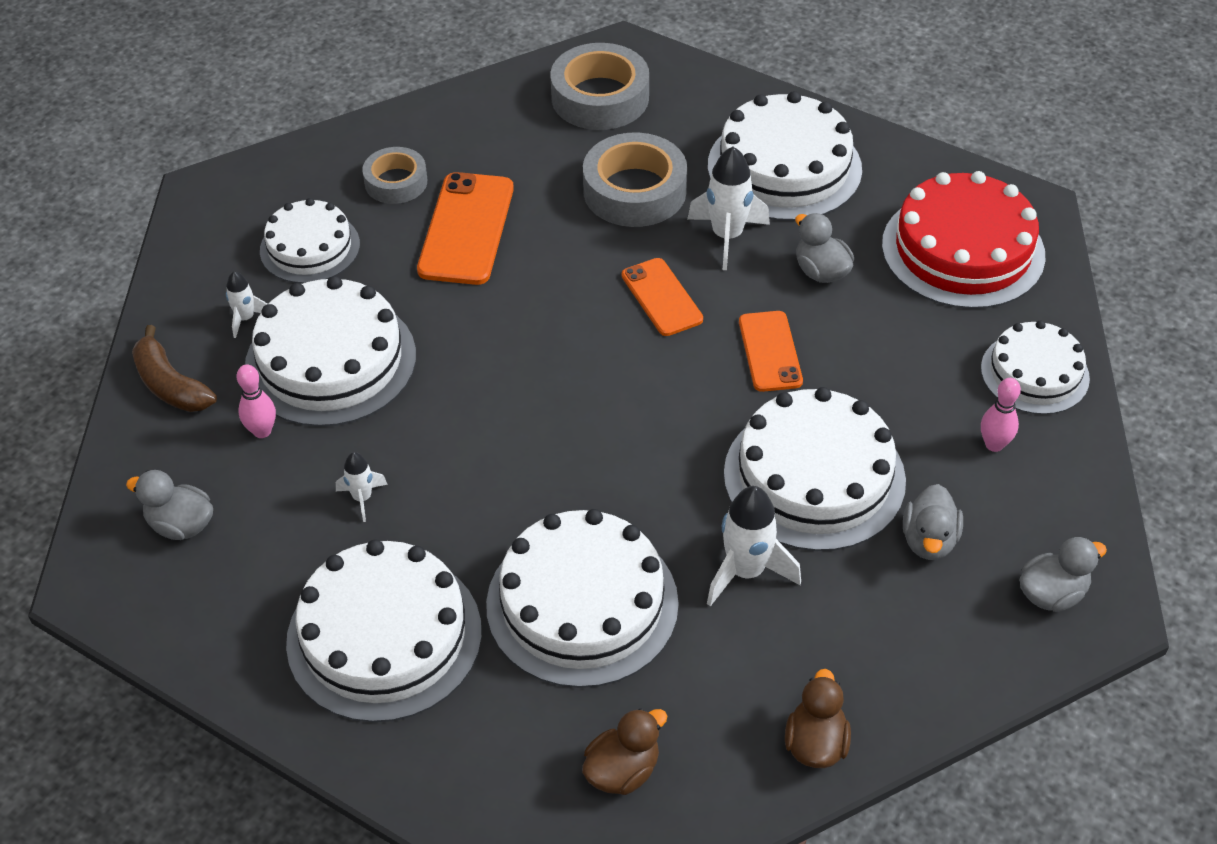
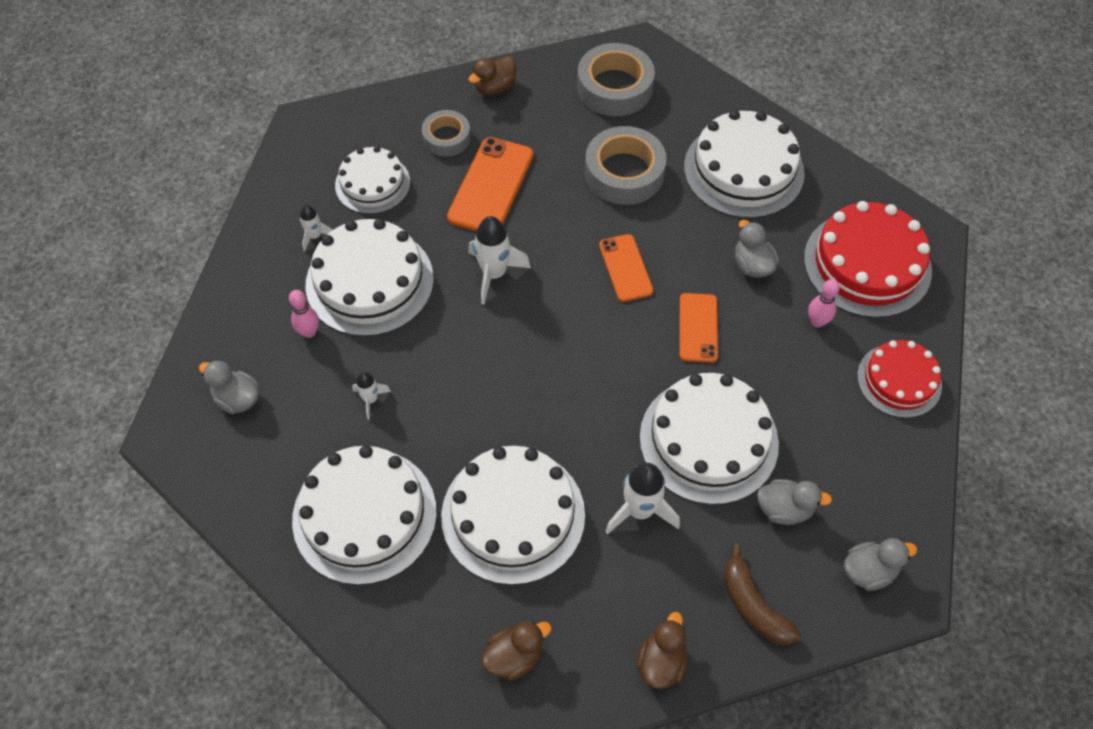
camera: 10 degrees right, 10 degrees up
brown banana [132,325,217,412] -> brown banana moved to [724,544,801,645]
white rocket [687,147,770,270] -> white rocket moved to [468,216,531,305]
grey duck [903,484,963,560] -> grey duck turned 105 degrees counterclockwise [757,479,832,525]
white cake [981,320,1090,415] -> red cake [857,340,942,418]
pink bowling pin [981,378,1021,452] -> pink bowling pin moved to [808,279,840,328]
none -> brown duck [468,56,517,95]

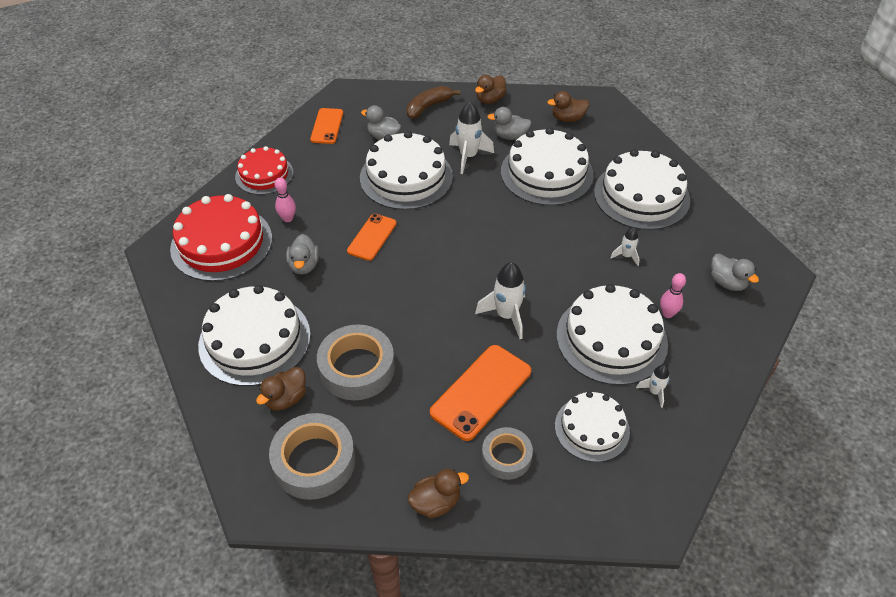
camera: 160 degrees left, 10 degrees down
orange phone [599,234,653,302] -> orange phone moved to [310,108,343,144]
brown banana [724,544,801,645] -> brown banana turned 120 degrees counterclockwise [407,86,461,119]
grey duck [844,538,917,591] -> grey duck moved to [487,107,532,140]
none -> brown duck [256,367,306,411]

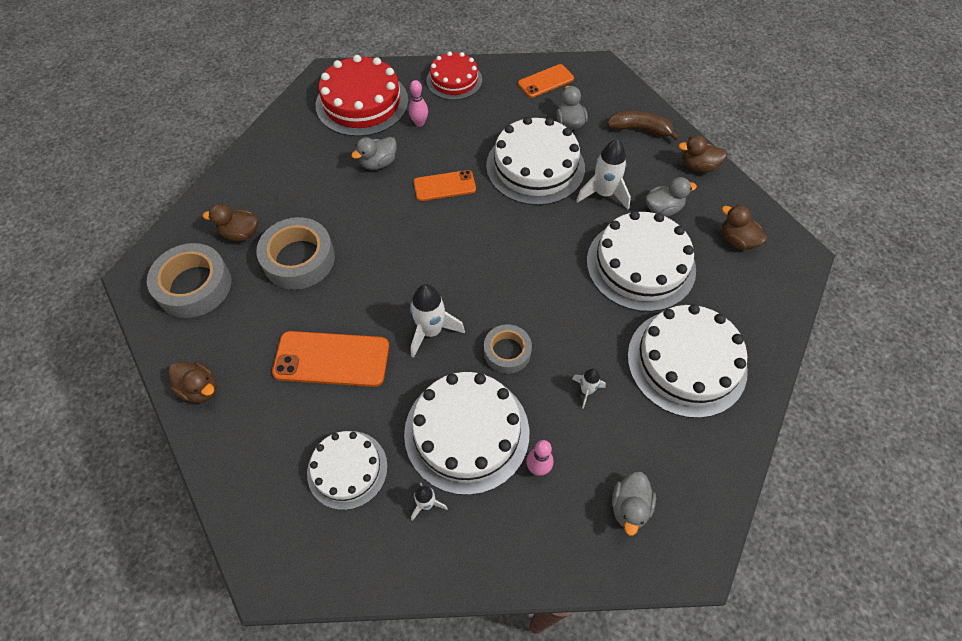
camera: 55 degrees right, 10 degrees up
white cake [198,285,311,386] -> none
grey tape [482,427,533,480] -> grey tape moved to [484,324,532,374]
grey duck [487,107,532,140] -> grey duck turned 105 degrees clockwise [645,177,697,217]

